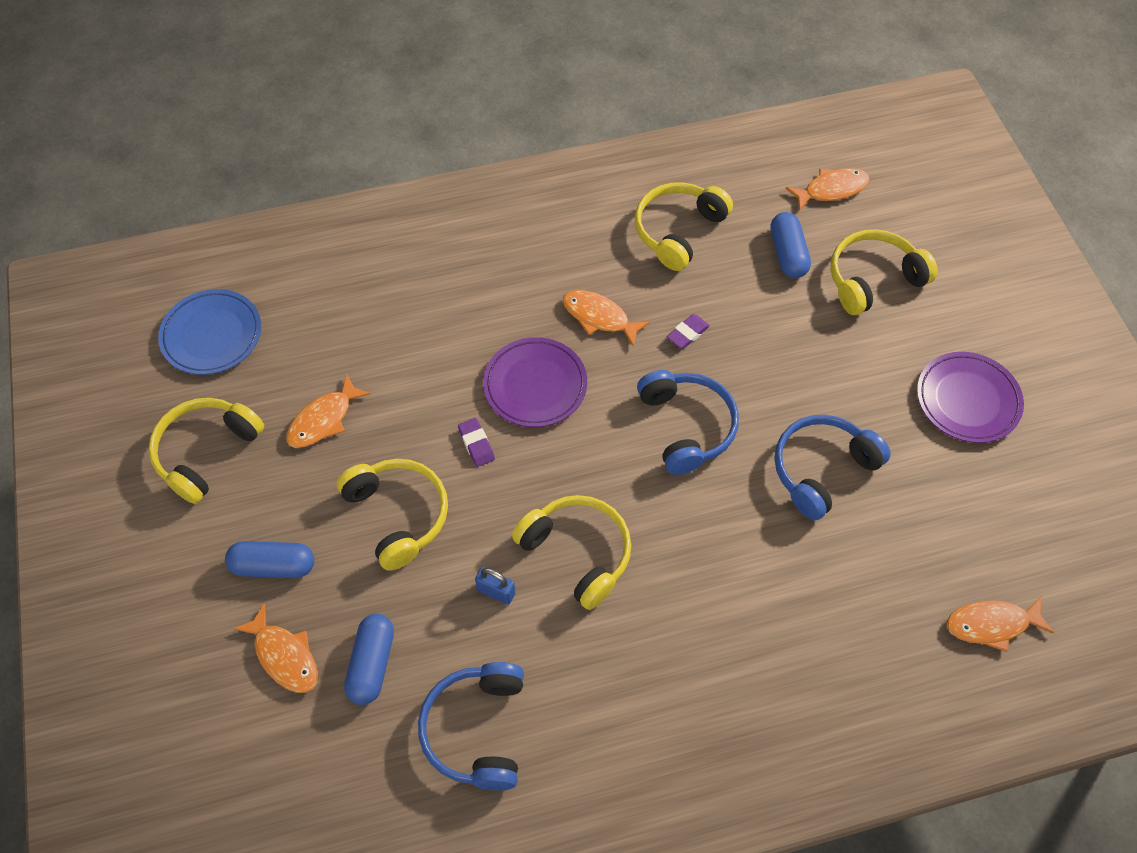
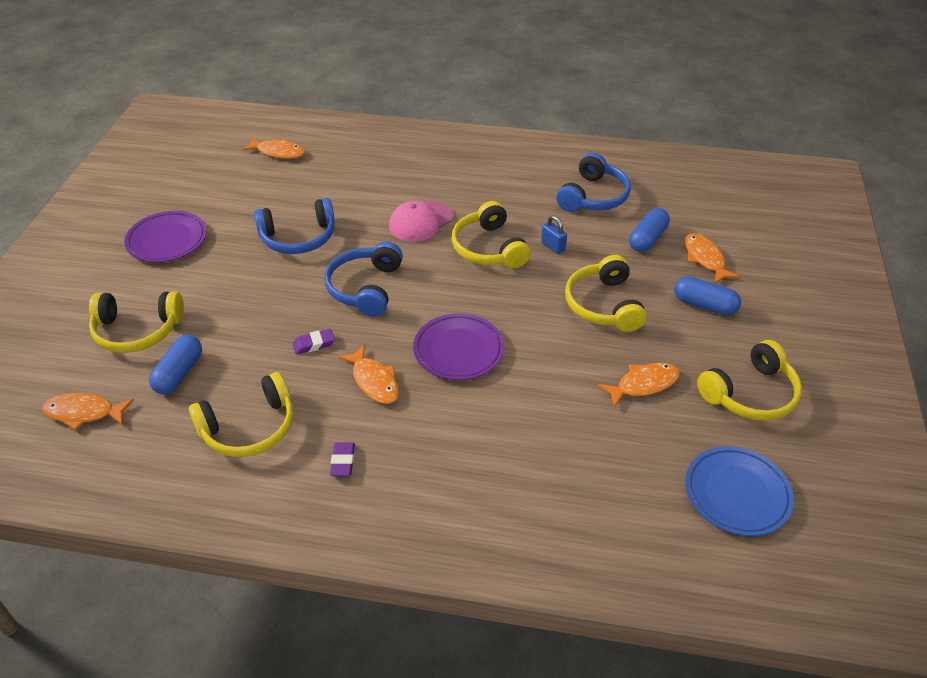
camera: 155 degrees left, 15 degrees down
purple eraser [458,418,495,467] -> purple eraser moved to [330,442,355,476]
none -> pink cap [389,201,453,242]

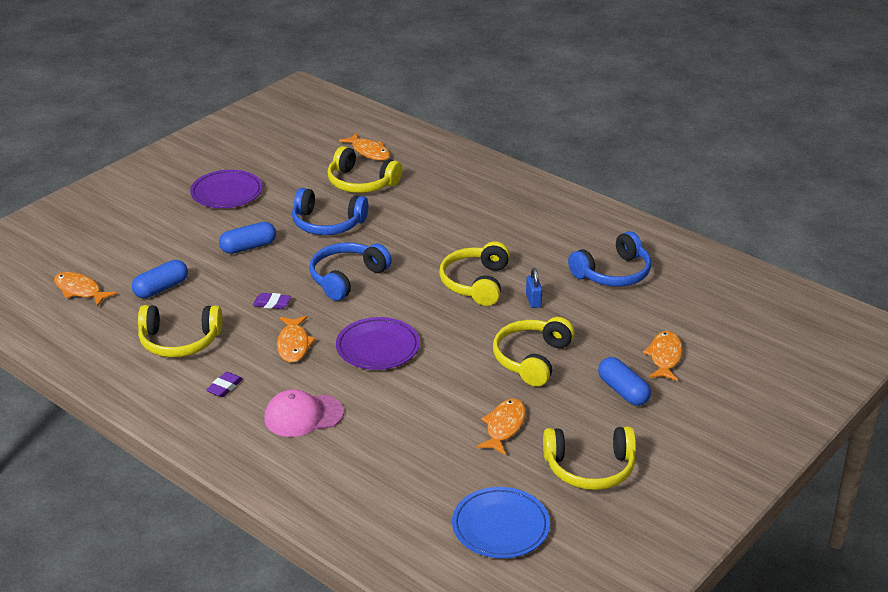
camera: 30 degrees right, 10 degrees down
yellow headphones [89,291,184,353] -> yellow headphones moved to [327,146,402,193]
pink cap [389,201,453,242] -> pink cap moved to [264,389,344,437]
orange fish [598,363,680,407] -> orange fish turned 75 degrees counterclockwise [476,399,526,455]
blue capsule [629,208,670,252] -> blue capsule moved to [219,222,276,254]

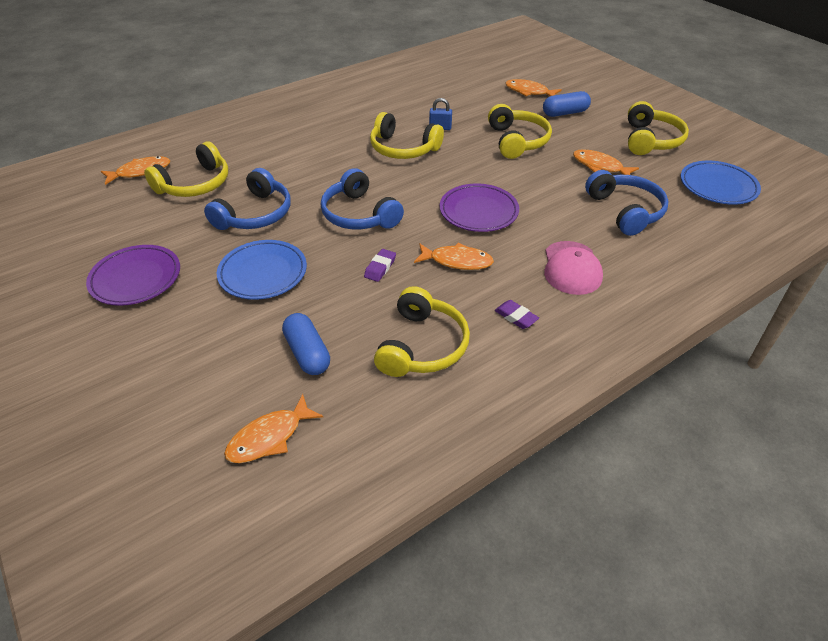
camera: 75 degrees left, 10 degrees up
blue capsule [219,222,276,254] -> blue plate [217,240,307,300]
yellow headphones [493,317,575,386] -> yellow headphones turned 135 degrees counterclockwise [488,104,552,159]
blue headphones [568,231,651,287] -> blue headphones moved to [585,170,669,236]

